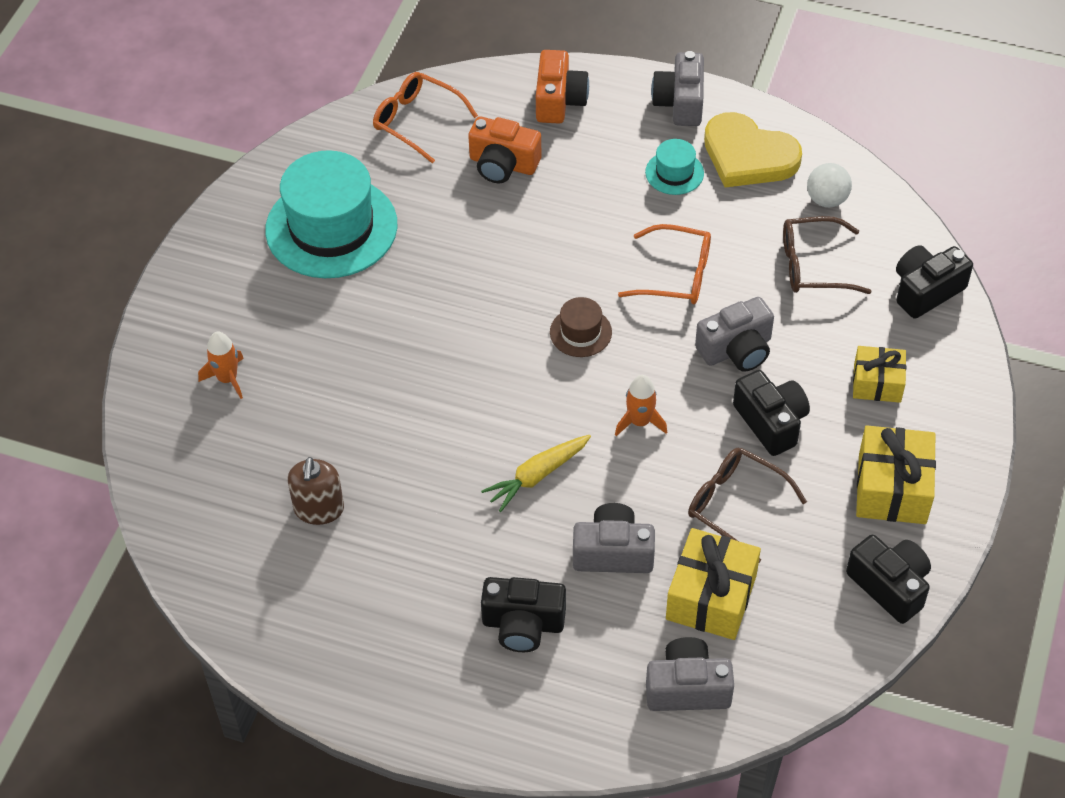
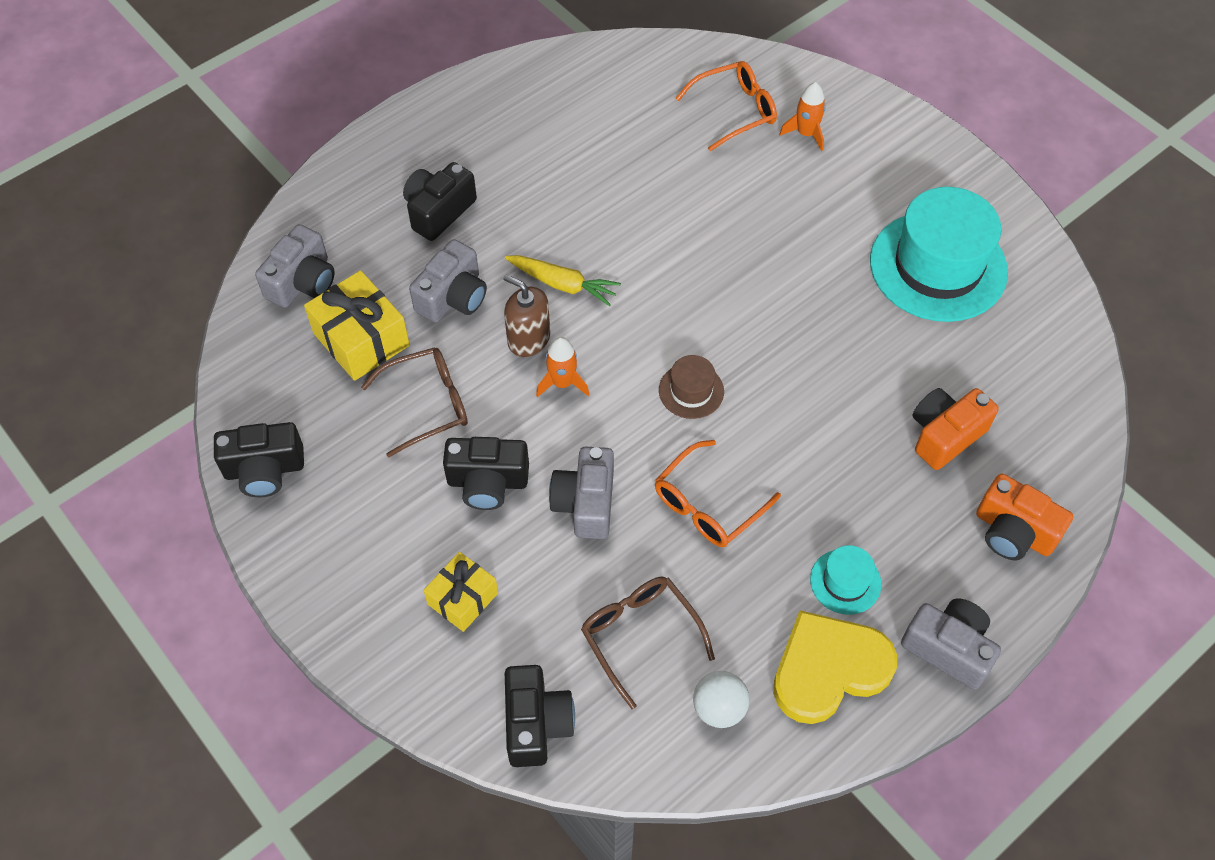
camera: 120 degrees right, 5 degrees up
brown soap dispenser [288,457,344,525] -> brown soap dispenser moved to [503,275,550,357]
orange glasses [373,72,478,164] -> orange glasses moved to [676,61,777,151]
yellow carrot [481,435,591,512] -> yellow carrot turned 120 degrees clockwise [505,255,621,306]
brown glasses [783,216,872,294] -> brown glasses turned 60 degrees counterclockwise [581,577,715,709]
yellow gift [856,425,936,524] -> none

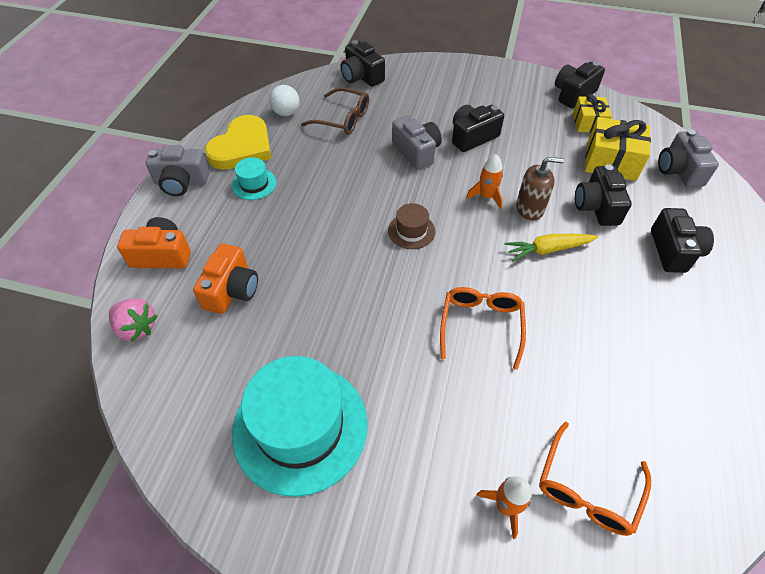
camera: 145 degrees right, 5 degrees down
brown glasses [361,347,468,457] -> none
grey camera [409,239,487,323] -> black camera [575,164,632,226]
yellow gift [423,552,498,632] -> yellow gift moved to [573,94,612,133]
orange glasses [655,440,781,547] -> orange glasses moved to [440,287,526,370]
none -> pink strawberry [109,298,157,342]

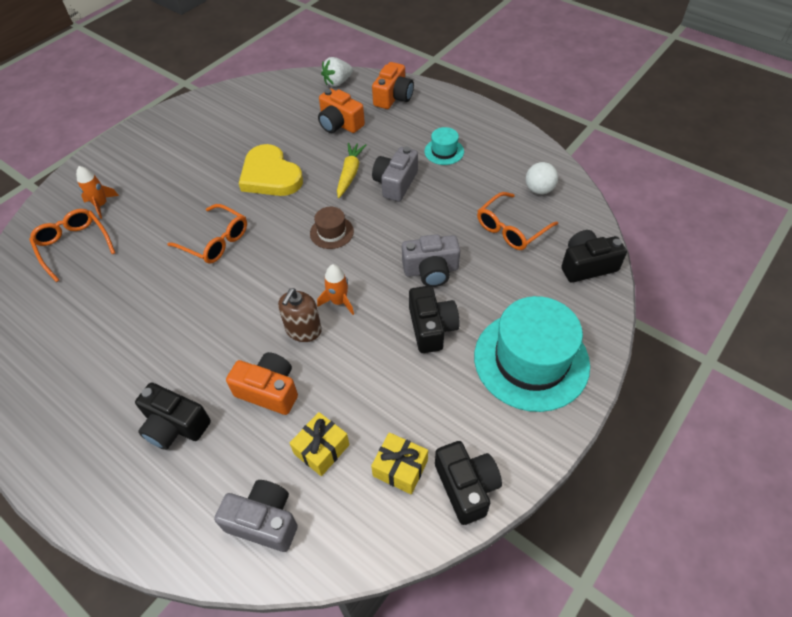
camera: 115 degrees right, 0 degrees up
pink strawberry [109,298,157,342] -> white strawberry [321,57,353,87]
grey camera [146,145,209,196] -> grey camera moved to [372,147,418,202]
yellow heart [205,115,271,169] -> yellow heart moved to [239,144,303,196]
turquoise hat [232,356,368,497] -> turquoise hat moved to [474,296,590,412]
brown glasses [301,87,369,135] -> orange glasses [477,192,558,250]
yellow carrot [505,234,598,261] -> yellow carrot moved to [337,143,366,198]
black camera [575,164,632,226] -> orange camera [226,352,298,415]
yellow gift [585,117,651,181] -> yellow gift [290,412,349,476], size x0.64

